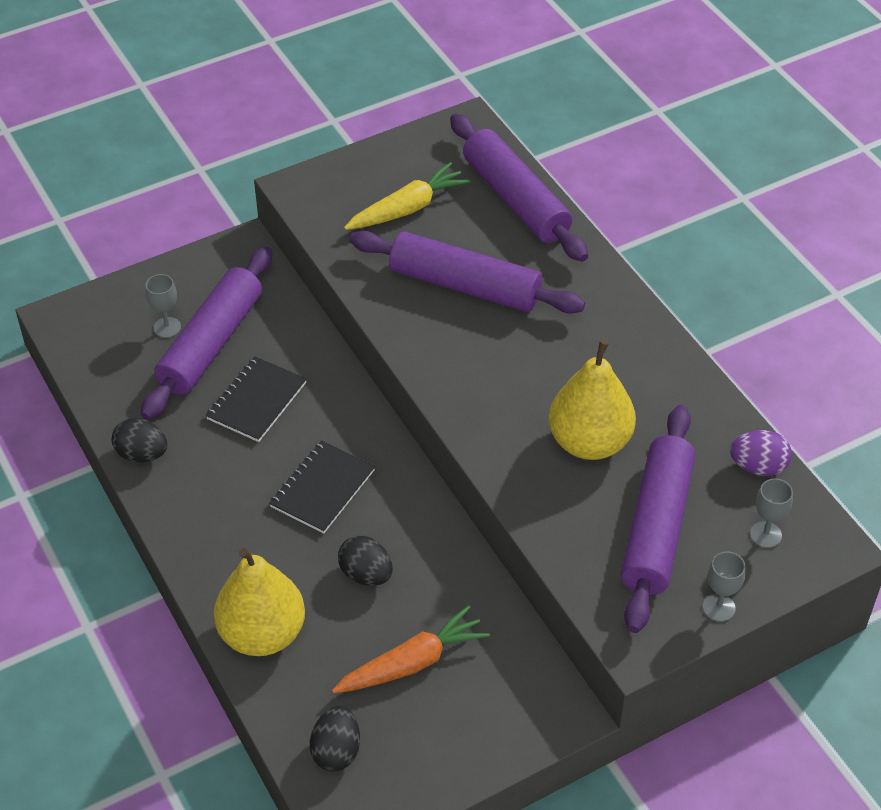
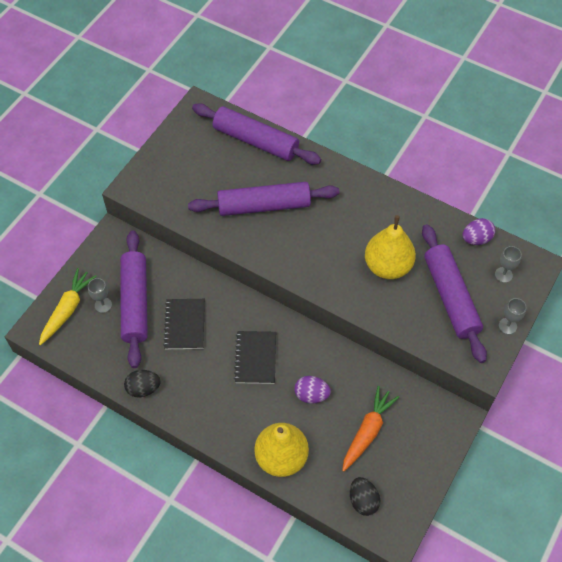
camera: 30 degrees left, 10 degrees up
black egg [338,536,393,586] -> purple egg [294,376,331,404]
yellow carrot [344,162,471,230] -> yellow carrot moved to [39,268,97,345]

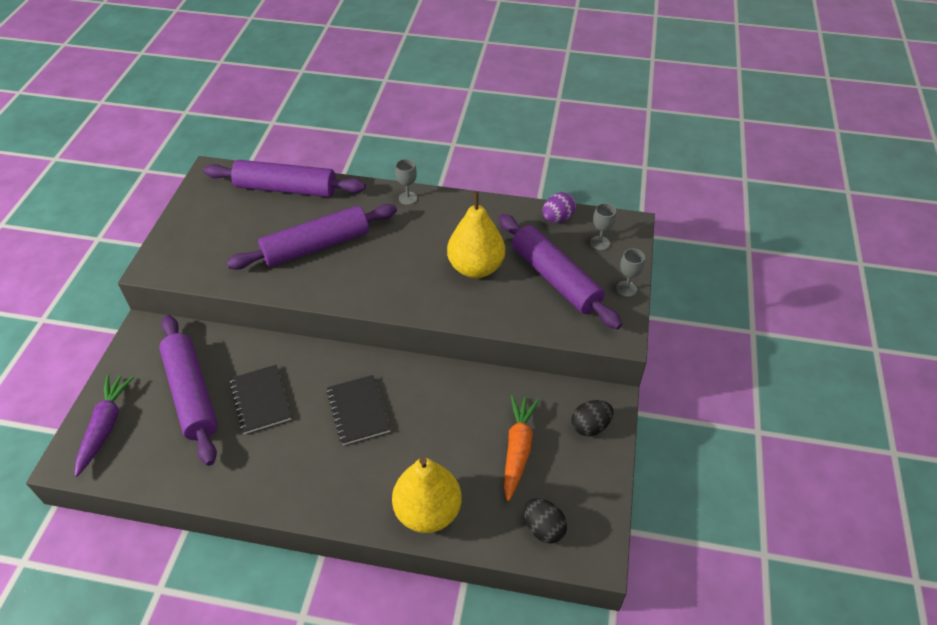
camera: 20 degrees left, 10 degrees down
yellow carrot [39,268,97,345] -> purple carrot [75,375,134,477]
grey goblet [88,278,112,313] -> grey goblet moved to [395,159,417,205]
black egg [124,370,161,397] -> black egg moved to [571,400,613,436]
purple egg [294,376,331,404] -> none

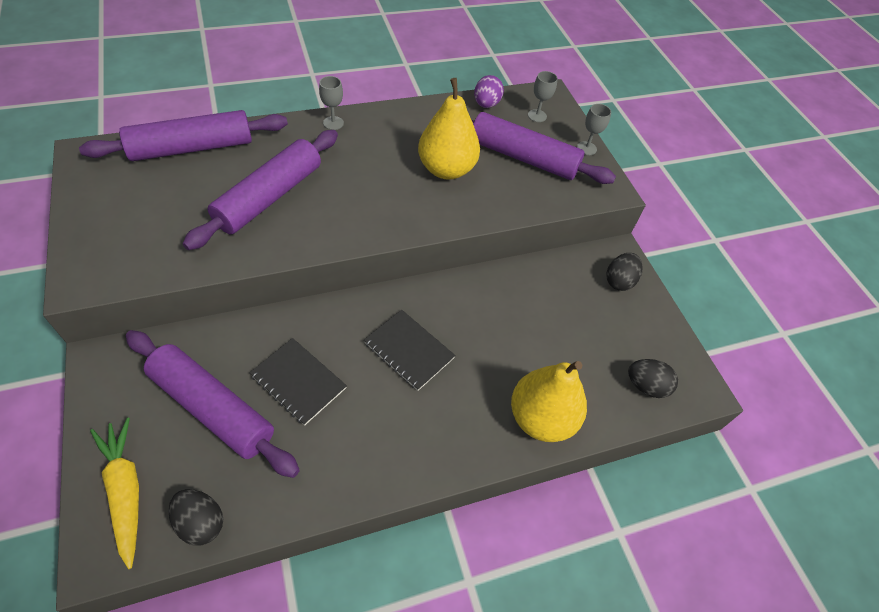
camera: 35 degrees left, 5 degrees up
purple carrot [75,375,134,477] -> yellow carrot [90,417,139,569]
orange carrot [504,395,539,501] -> none
none -> black egg [169,489,223,546]

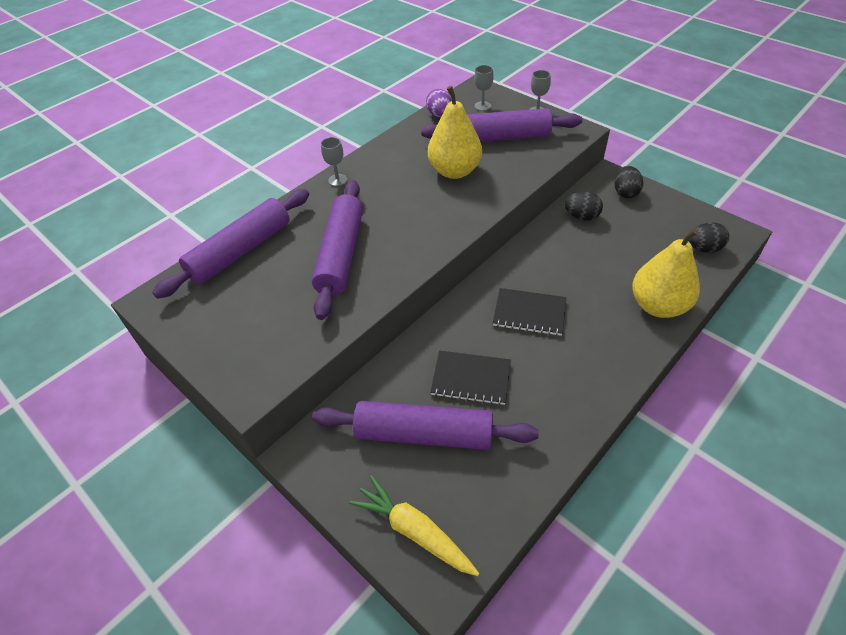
camera: 20 degrees left, 5 degrees down
black egg [169,489,223,546] -> black egg moved to [564,192,603,221]

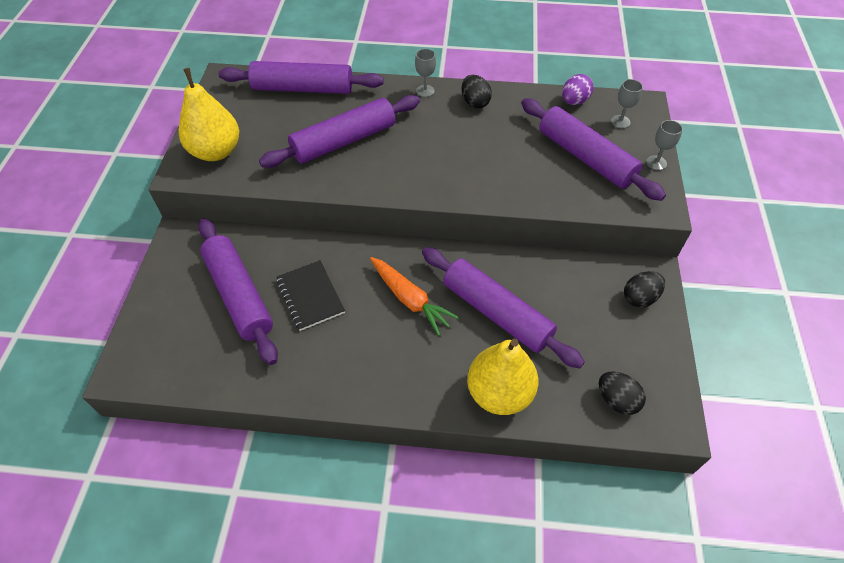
camera: 50 degrees right, 5 degrees up
yellow carrot [349,475,480,576] -> none
yellow pear [428,86,482,179] -> yellow pear moved to [179,68,239,161]
black notebook [493,288,566,336] -> orange carrot [370,257,459,336]
black egg [564,192,603,221] -> black egg moved to [461,75,492,108]
none -> purple rolling pin [422,247,585,369]

